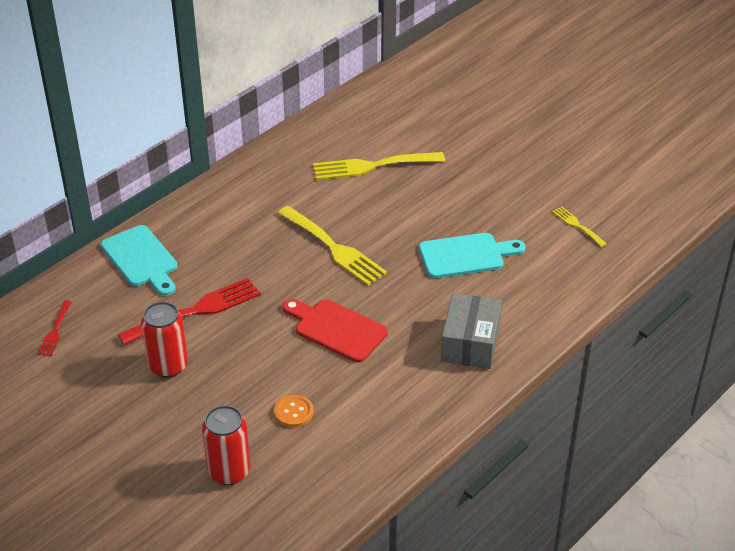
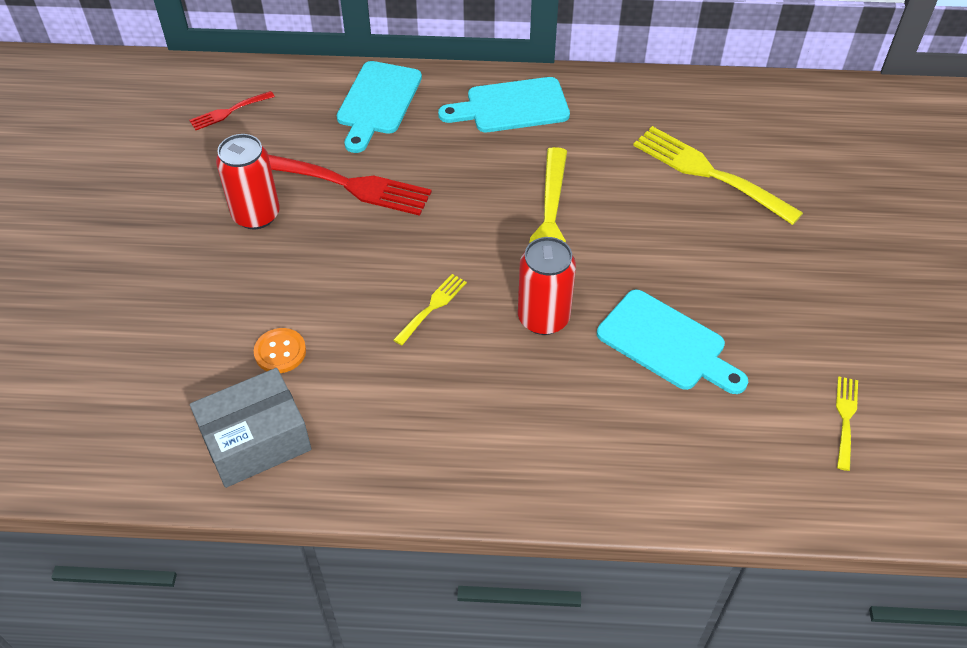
camera: 50 degrees right, 10 degrees up
red can [202,405,250,485] -> red can moved to [518,237,576,335]
red cutting board [282,299,388,363] -> yellow fork [394,274,467,346]
grey box [441,293,502,369] -> grey box moved to [190,368,311,488]
none -> turquoise cutting board [438,77,570,132]

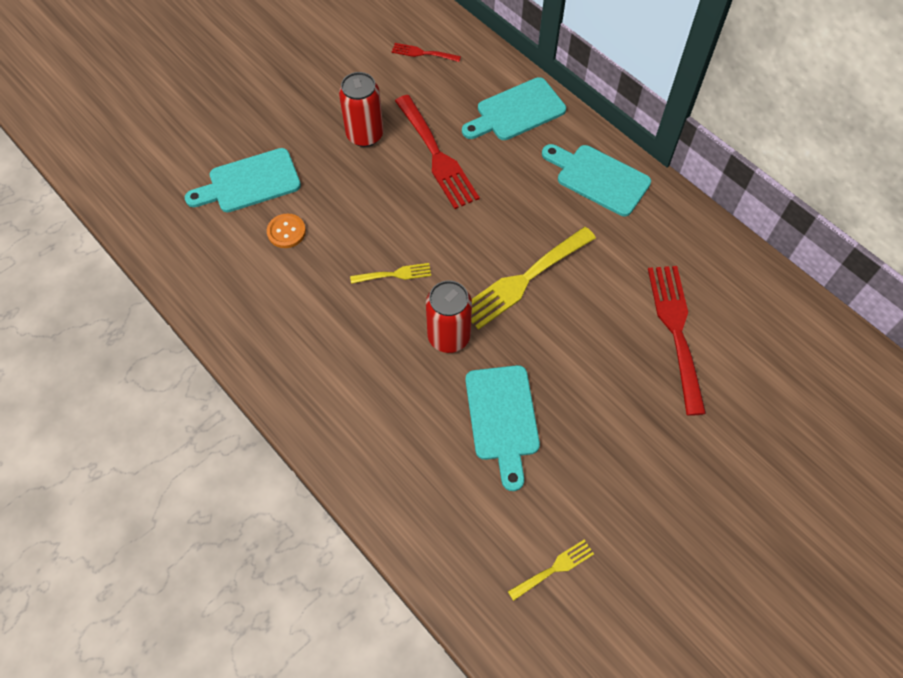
camera: 45 degrees right, 10 degrees up
grey box [190,368,311,488] -> none
yellow fork [633,126,803,225] -> red fork [648,266,706,416]
none -> turquoise cutting board [185,148,301,212]

